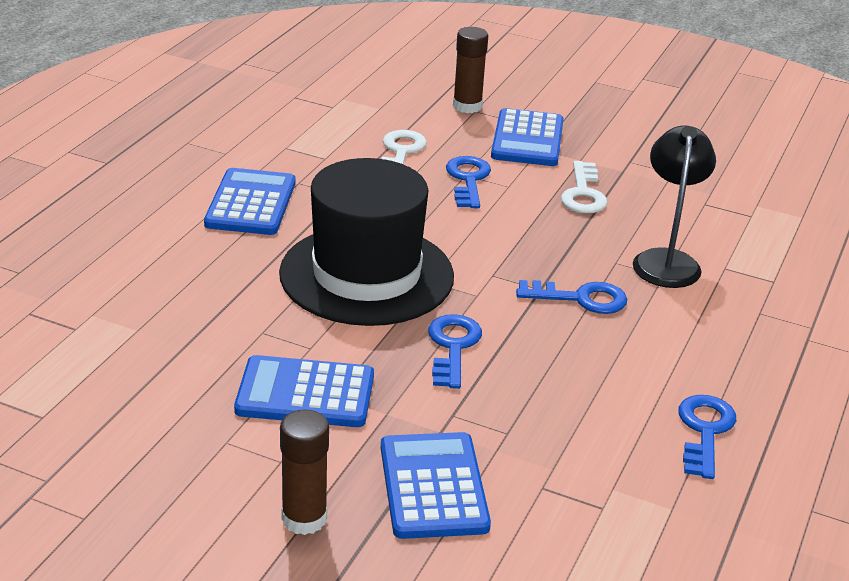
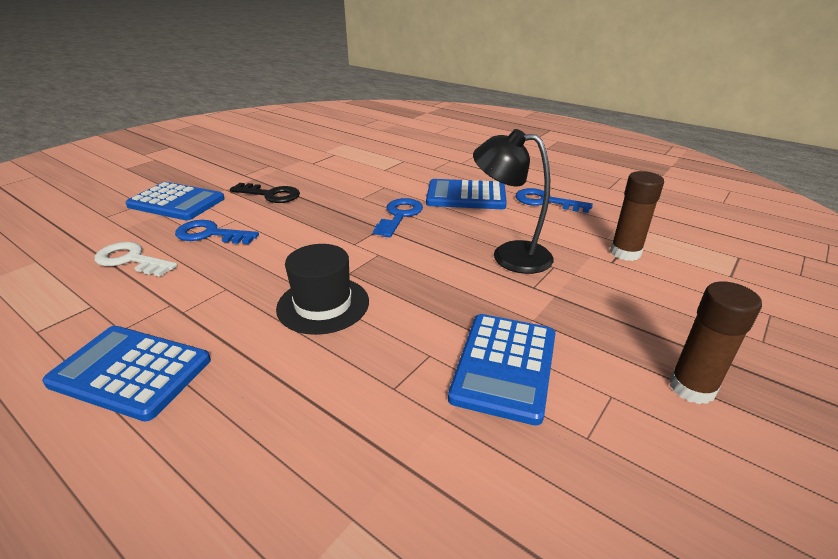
camera: 75 degrees left, 0 degrees up
black hat [279,158,454,326] -> black hat [276,244,369,335], size x0.55
blue calculator [381,432,491,539] -> blue calculator moved to [426,179,507,209]
blue key [428,314,482,389] -> none
brown glue stick [453,27,488,113] -> brown glue stick moved to [610,171,664,261]
white key [561,161,607,213] -> black key [230,183,300,203]
black lamp [633,126,716,288] -> black lamp moved to [473,129,554,274]

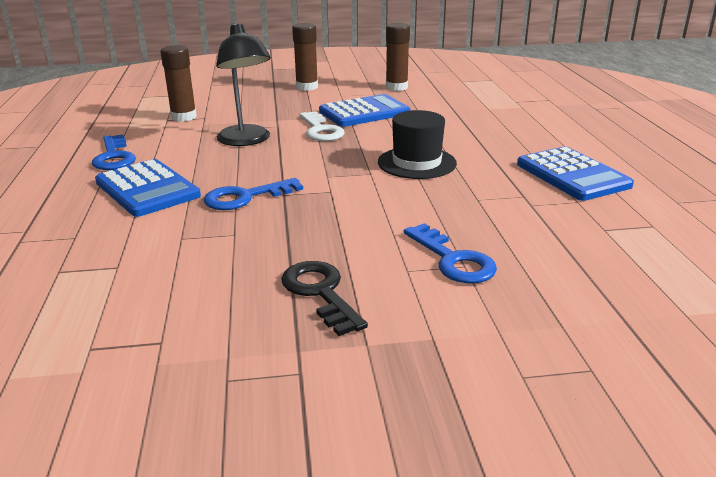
camera: 135 degrees left, 5 degrees down
white key [94,242,178,277] -> white key moved to [300,111,344,141]
blue calculator [125,182,225,220] -> none
none -> brown glue stick [386,23,410,91]

